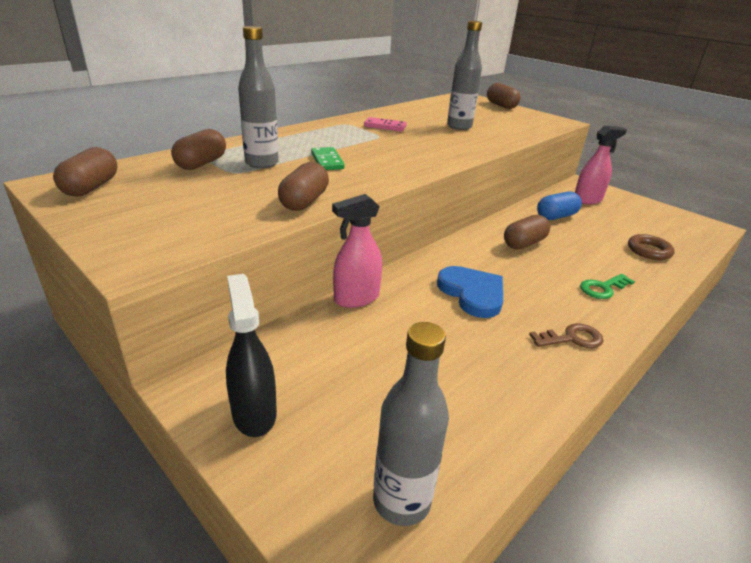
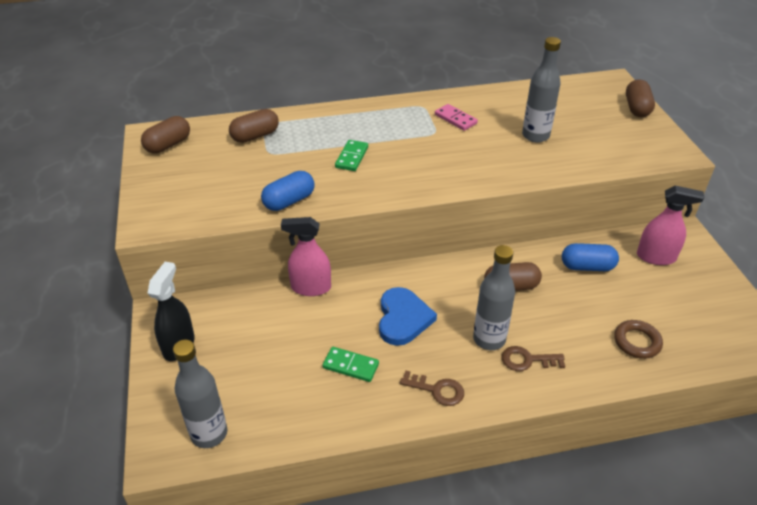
camera: 35 degrees right, 10 degrees up
grey bottle [238,26,279,169] -> grey bottle moved to [473,245,515,350]
brown capsule [278,162,329,211] -> blue capsule [261,171,315,211]
green key [580,274,635,299] -> brown key [502,346,565,371]
none -> green domino [322,347,379,382]

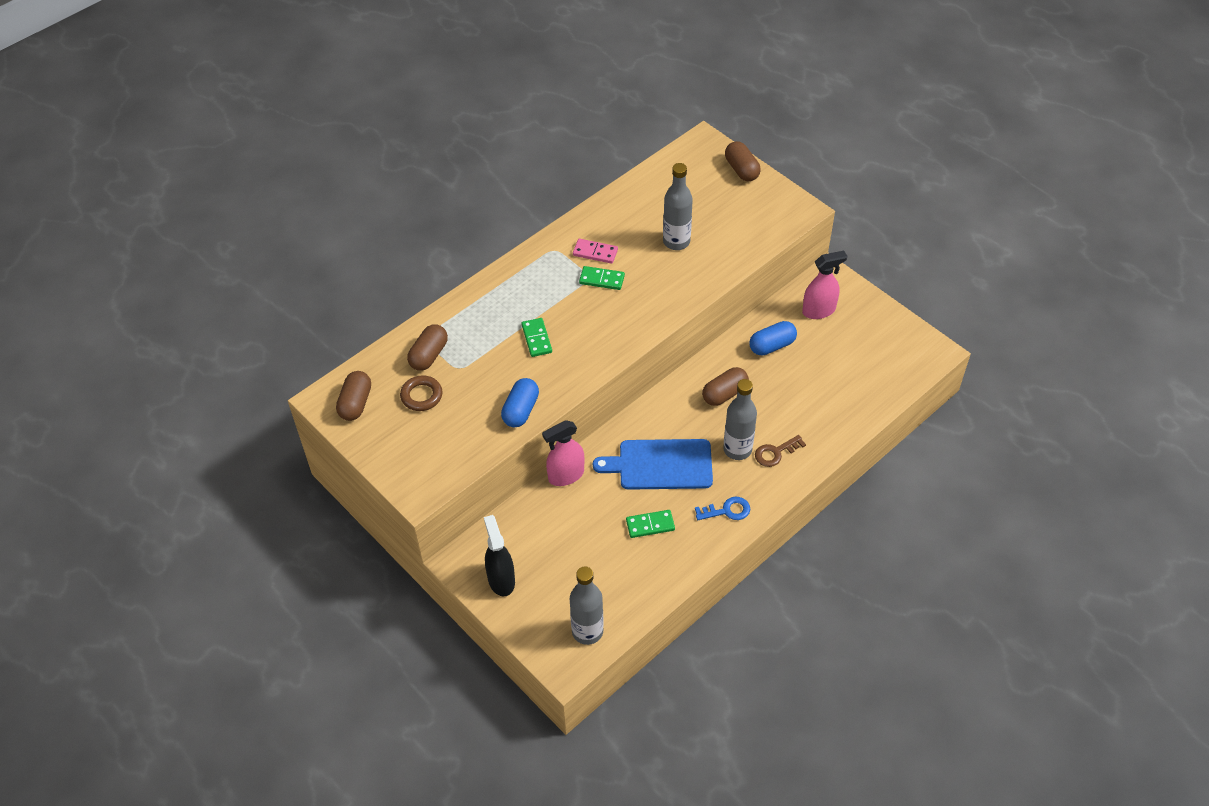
camera: 30 degrees left, 10 degrees up
blue heart [379,287,437,346] -> blue cutting board [593,439,713,490]
brown key [400,371,464,406] -> blue key [695,497,750,520]
brown ring [614,320,663,359] -> brown ring moved to [400,375,442,411]
none -> green domino [579,266,625,290]

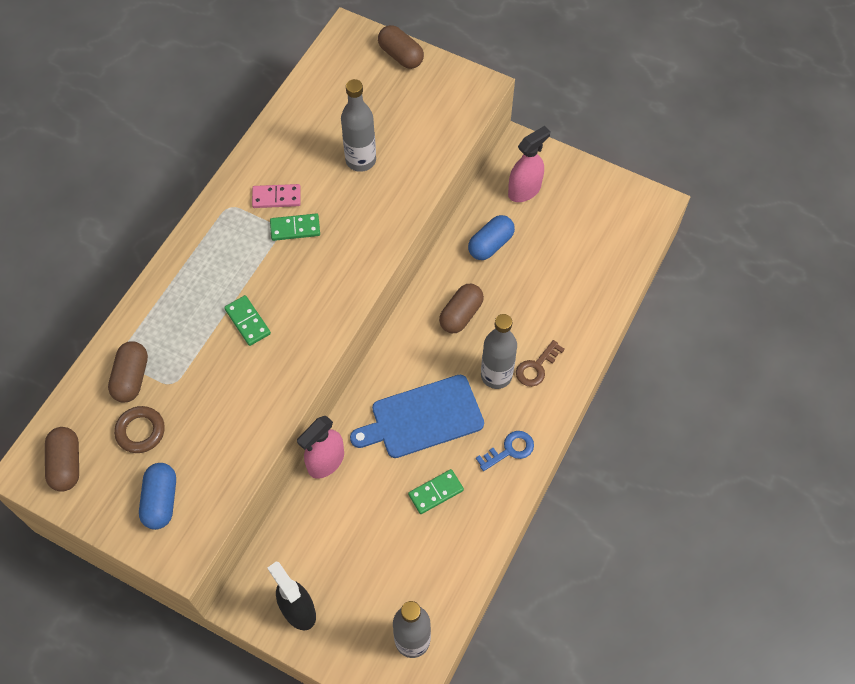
camera: 20 degrees left, 10 degrees up
blue capsule [501,378,539,427] -> blue capsule moved to [139,463,176,530]

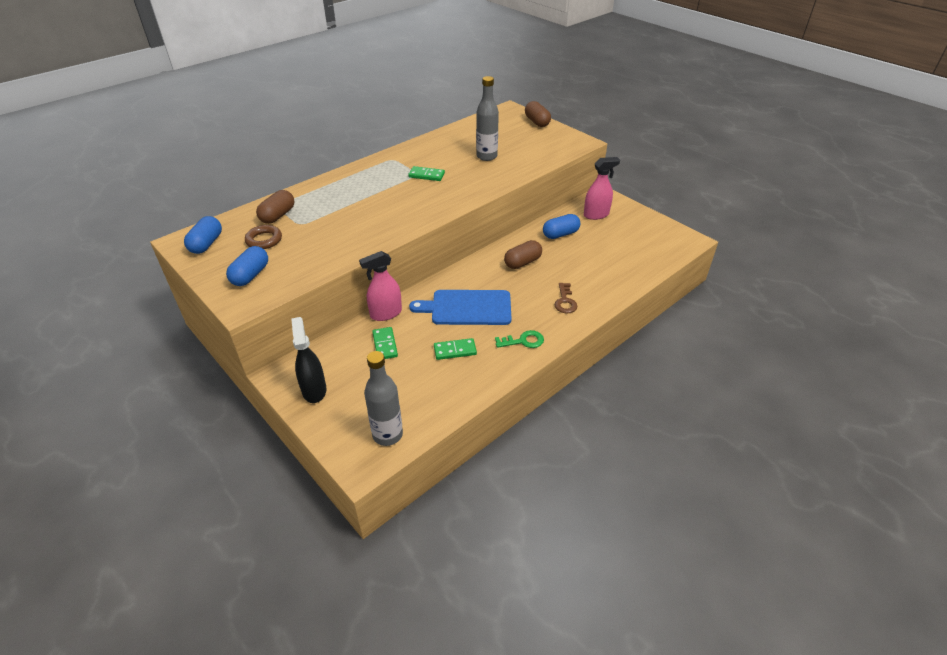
camera: 20 degrees right, 20 degrees down
brown capsule [45,427,79,492] -> blue capsule [184,216,222,254]
green domino [224,295,271,346] -> green domino moved to [372,327,398,359]
pink domino [252,184,301,208] -> none
blue key [476,431,534,471] -> green key [495,330,544,348]
grey bottle [481,314,517,389] -> none
brown key [516,340,565,387] -> brown key turned 60 degrees counterclockwise [554,283,578,314]

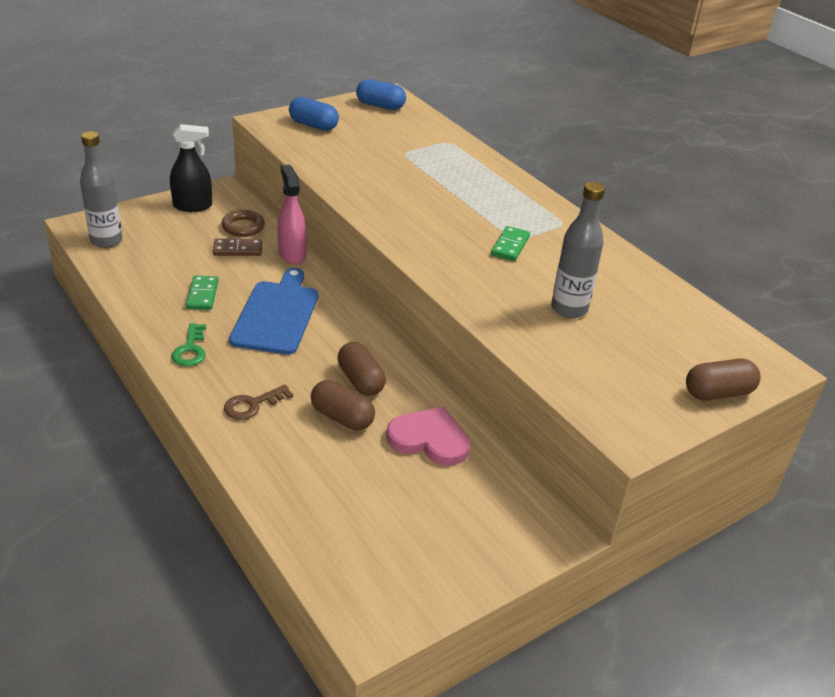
camera: 95 degrees right, 5 degrees down
brown ring [245,225,282,249] -> brown ring moved to [222,210,265,237]
brown capsule [256,190,294,224] -> brown capsule moved to [311,380,375,430]
green domino [372,327,398,359] -> brown domino [213,239,262,256]
blue capsule [543,214,580,239] -> pink heart [386,407,470,466]
brown key [554,283,578,314] -> brown key turned 45 degrees counterclockwise [224,385,293,420]
pink spray bottle [584,157,620,220] -> none

